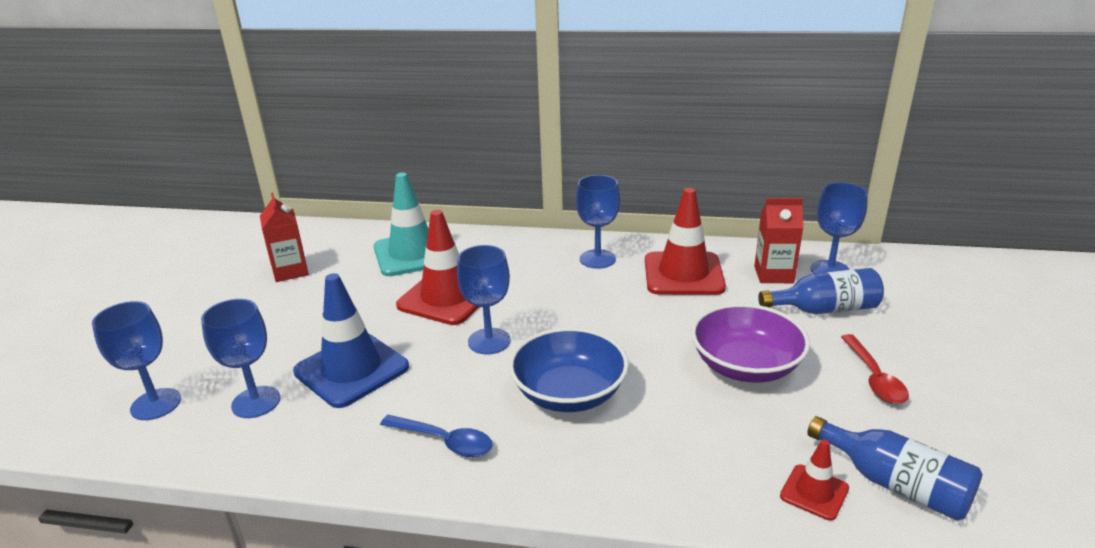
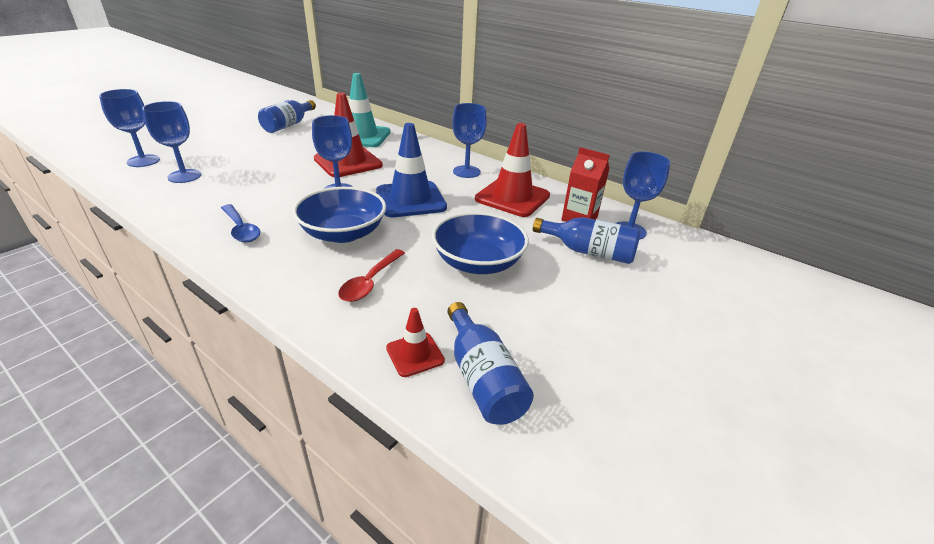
camera: 25 degrees right, 5 degrees up
red carton [260,192,309,282] -> blue bottle [258,100,316,133]
blue traffic cone [293,273,409,408] -> blue traffic cone moved to [376,123,447,217]
purple bowl [691,304,810,383] -> blue bowl [432,212,529,274]
red spoon [841,334,909,404] -> red spoon moved to [338,249,405,302]

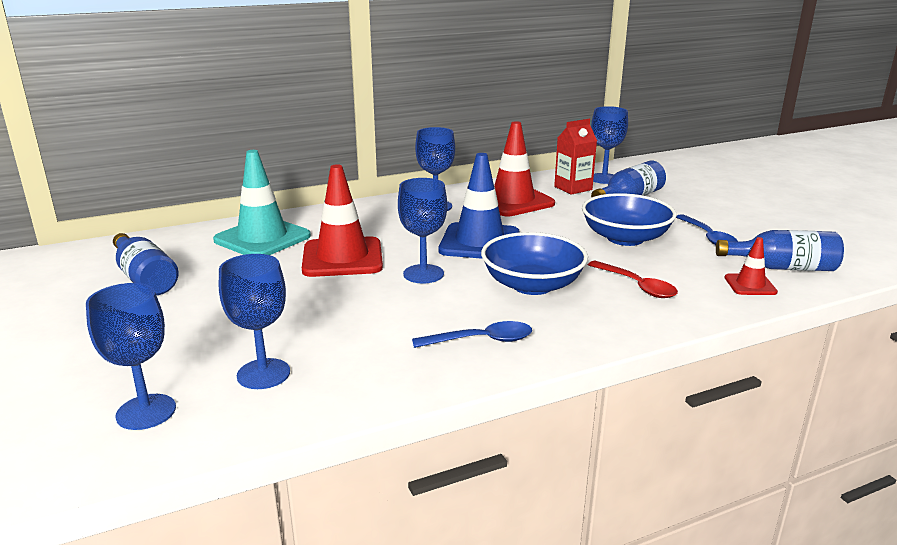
camera: 60 degrees left, 10 degrees down
none -> blue spoon [676,214,737,245]

